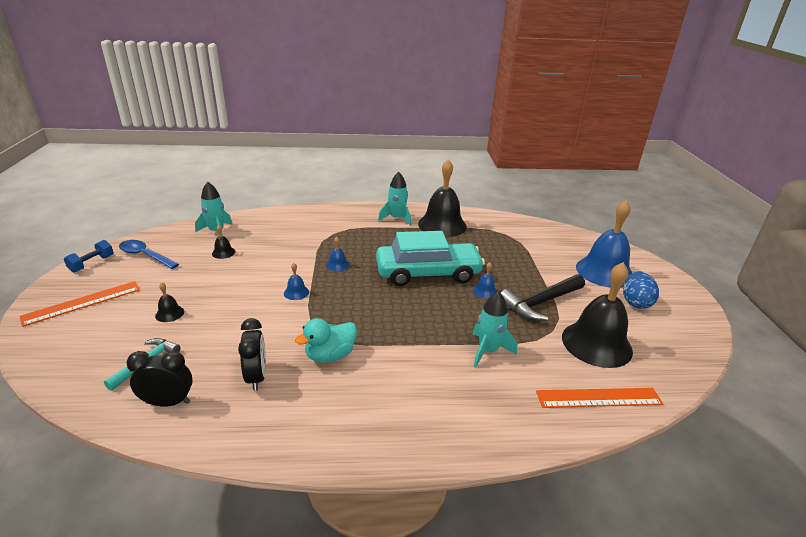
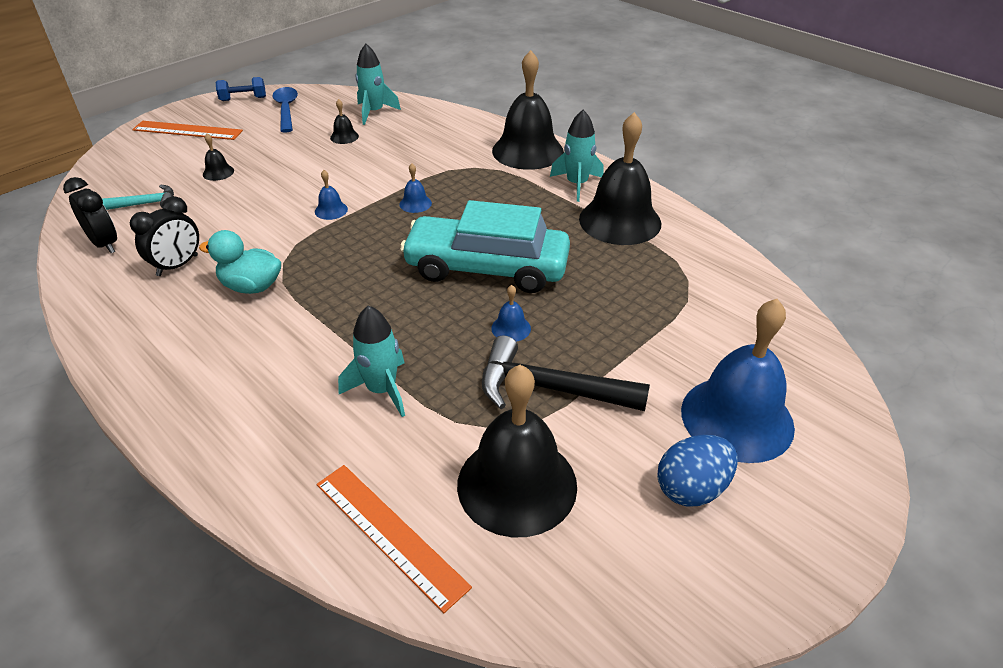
camera: 50 degrees right, 10 degrees up
turquoise car [376,231,485,286] -> turquoise car turned 150 degrees clockwise [400,200,570,293]
none -> black bell [492,50,564,170]

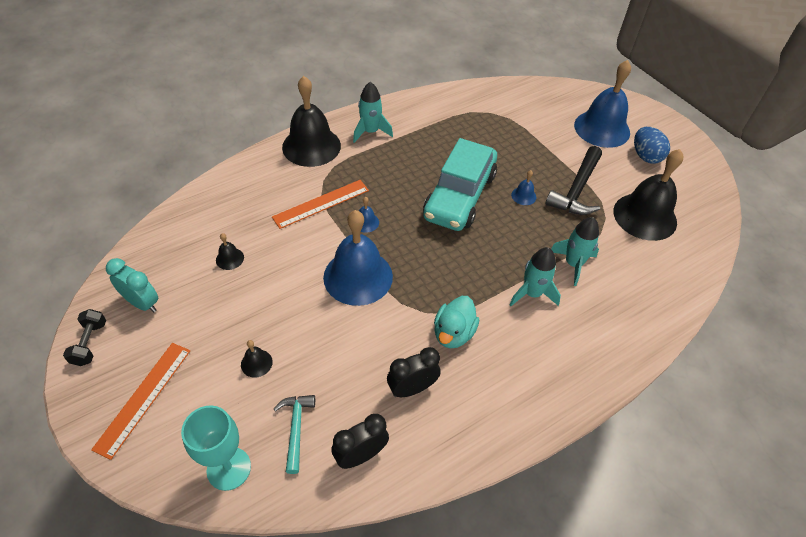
camera: 80 degrees left, 10 degrees up
black clock [130,196,199,276] -> black clock turned 75 degrees counterclockwise [387,347,441,397]
blue dumbbell [216,77,266,101] -> black dumbbell [63,309,106,366]
blue spoon [272,87,298,133] -> turquoise clock [106,258,158,312]
blue bell [315,170,348,220] -> blue bell [323,210,393,306], size x2.46
orange ruler [317,465,472,613] -> orange ruler moved to [272,180,369,229]
turquoise rocket [355,44,401,125] -> turquoise rocket moved to [509,247,561,306]
black bell [579,112,661,245] -> none
none -> turquoise goblet [181,405,251,491]

